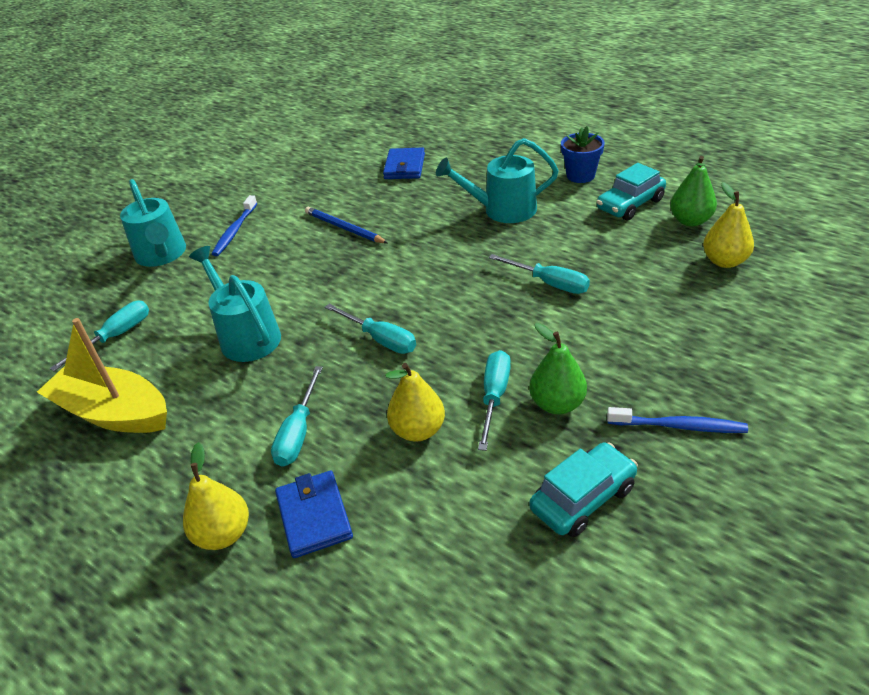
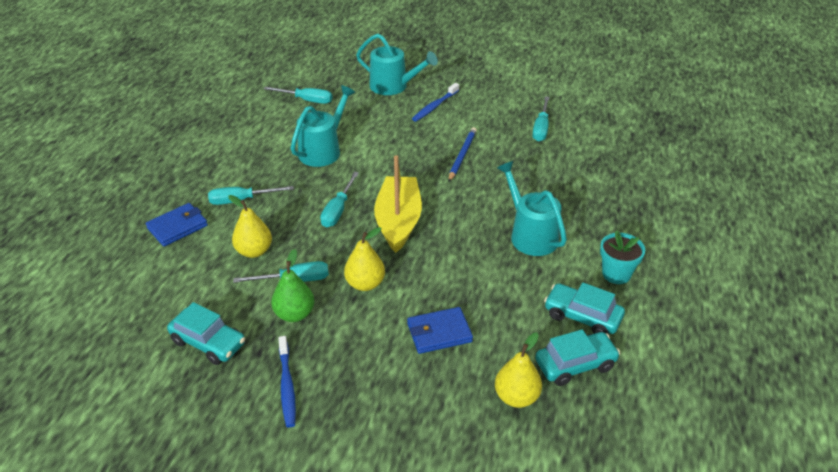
camera: 65 degrees right, 0 degrees up
yellow boat [37,318,167,433] -> yellow boat moved to [374,155,422,253]
turquoise watering can [120,179,186,267] -> turquoise watering can turned 105 degrees counterclockwise [356,34,438,95]
yellow pear [183,442,249,550] -> yellow pear moved to [344,227,385,291]
blue toothbrush [212,195,257,256] -> blue toothbrush turned 45 degrees counterclockwise [412,83,459,122]
blue wallet [383,148,425,179] -> blue wallet moved to [407,307,473,354]
turquoise screwdriver [489,254,590,294] -> turquoise screwdriver moved to [532,96,549,142]
blue flower pot [561,126,605,183] -> turquoise flower pot [600,230,645,284]
green pear [670,156,717,226] -> turquoise car [535,329,620,386]

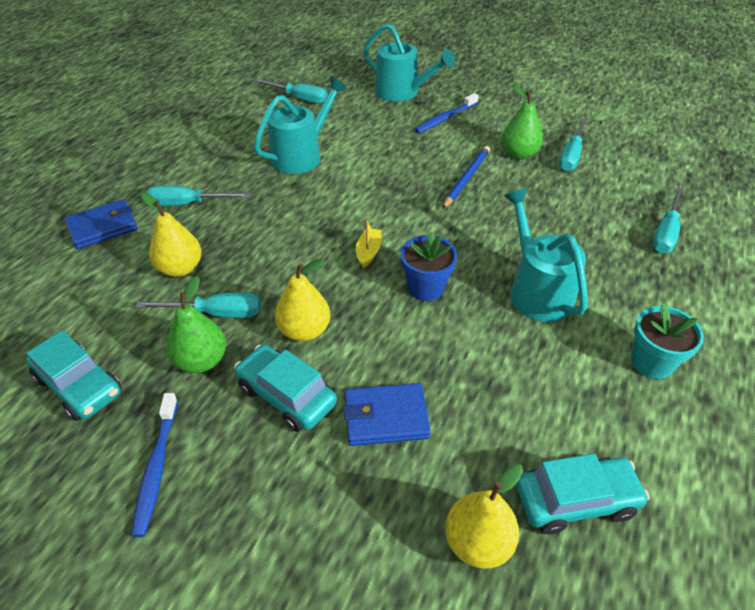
camera: 10 degrees right, 5 degrees up
turquoise screwdriver [320,172,359,227] -> turquoise screwdriver moved to [652,187,684,253]
yellow boat [374,155,422,253] -> yellow boat [356,220,382,268], size x0.40
turquoise car [544,283,625,334] -> turquoise car moved to [234,345,337,432]
none -> blue flower pot [401,232,457,301]
none -> green pear [502,85,543,159]

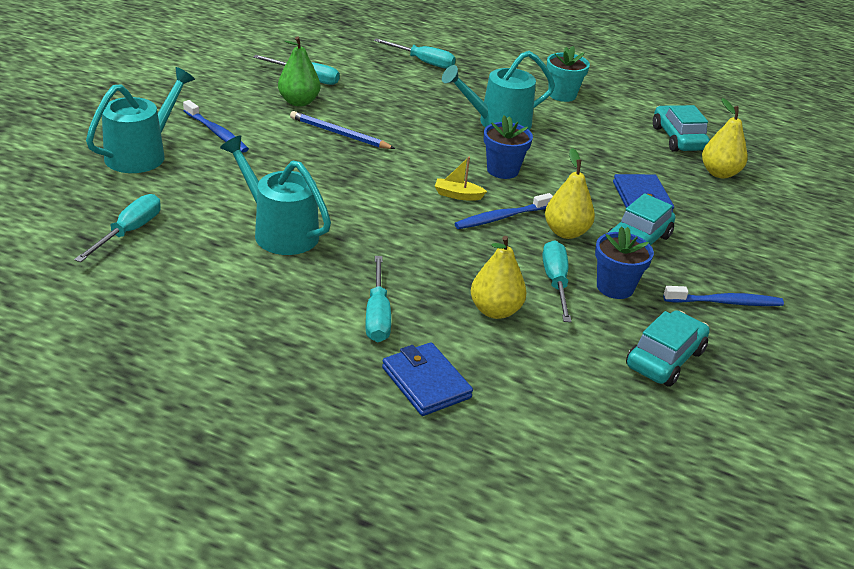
camera: 95 degrees left, 10 degrees down
green pear [166,276,226,373] -> blue flower pot [595,226,654,299]
none -> blue toothbrush [454,193,553,229]

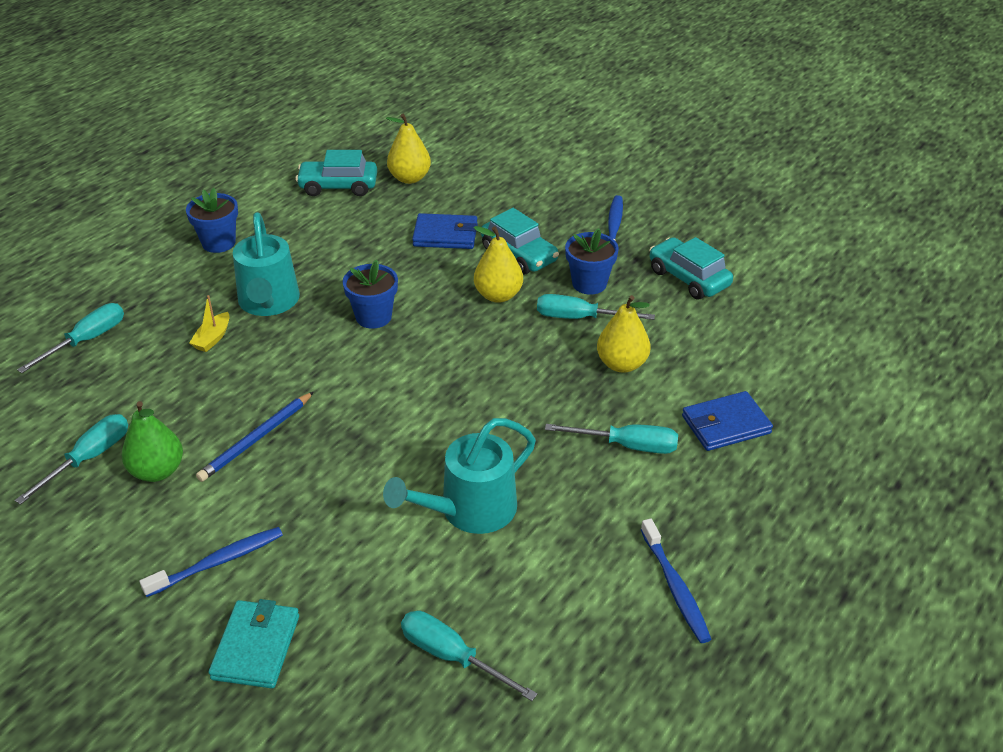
camera: 75 degrees left, 5 degrees up
turquoise watering can [86,67,195,173] -> turquoise wallet [208,599,299,688]
yellow boat [435,157,487,201] -> yellow boat moved to [189,295,230,352]
blue toothbrush [454,193,553,229] -> blue toothbrush moved to [641,519,711,643]
turquoise flower pot [547,46,590,102] -> blue flower pot [186,187,238,253]

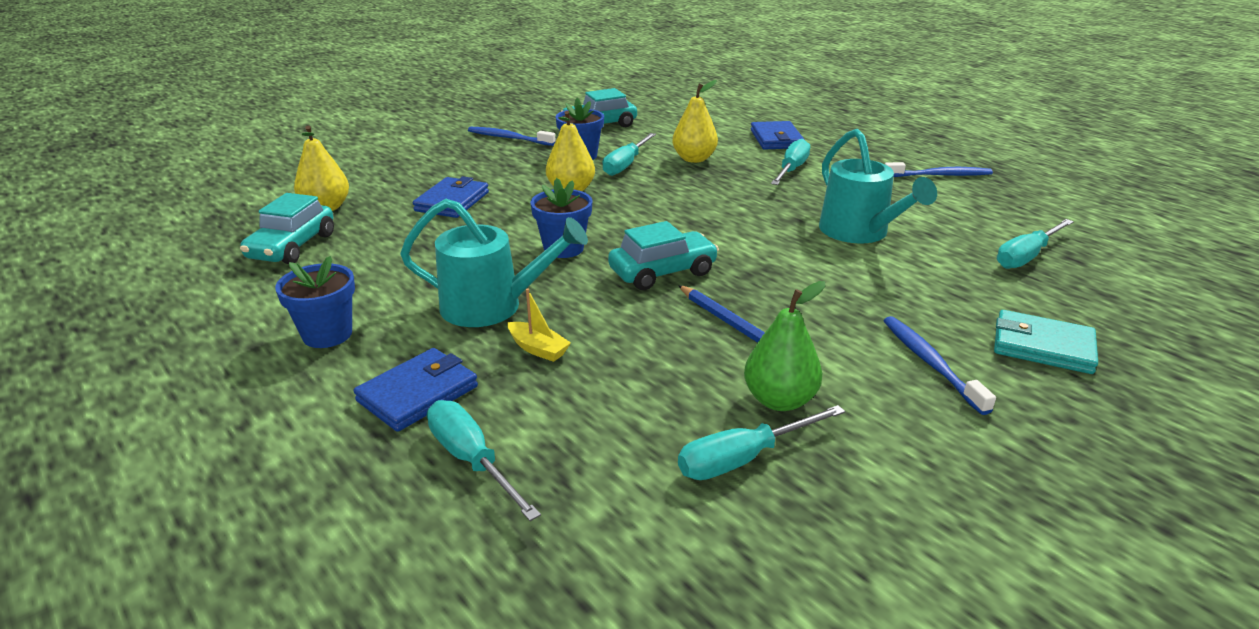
camera: 75 degrees left, 10 degrees down
turquoise screwdriver [15,414,128,505] -> turquoise screwdriver turned 75 degrees counterclockwise [678,405,845,480]
turquoise car [481,208,559,274] -> turquoise car moved to [608,221,719,290]
none -> blue wallet [353,348,478,432]

